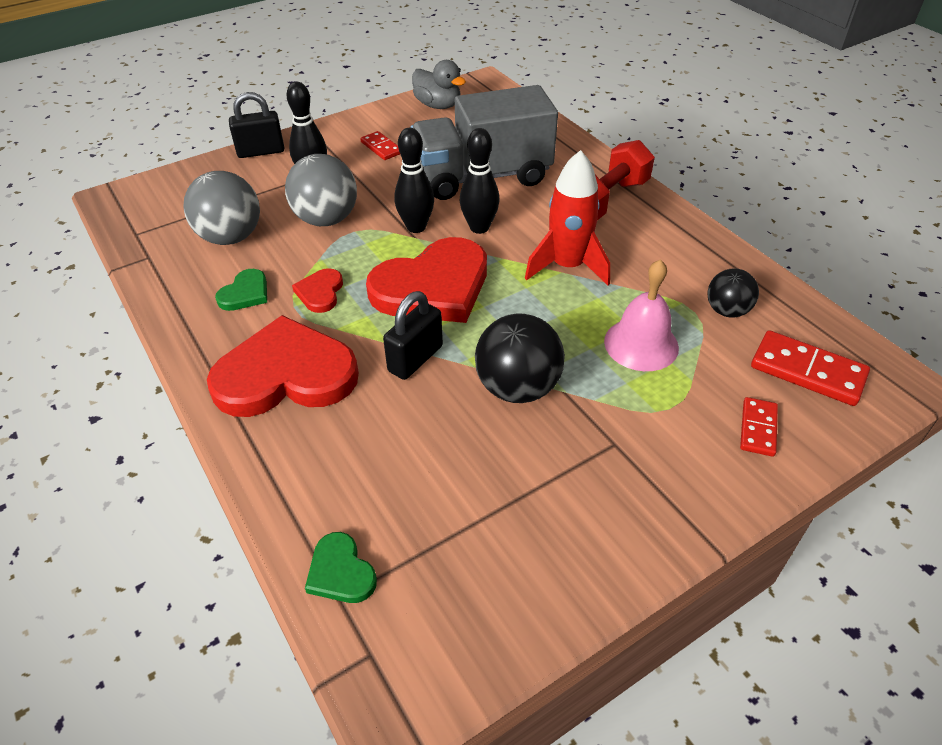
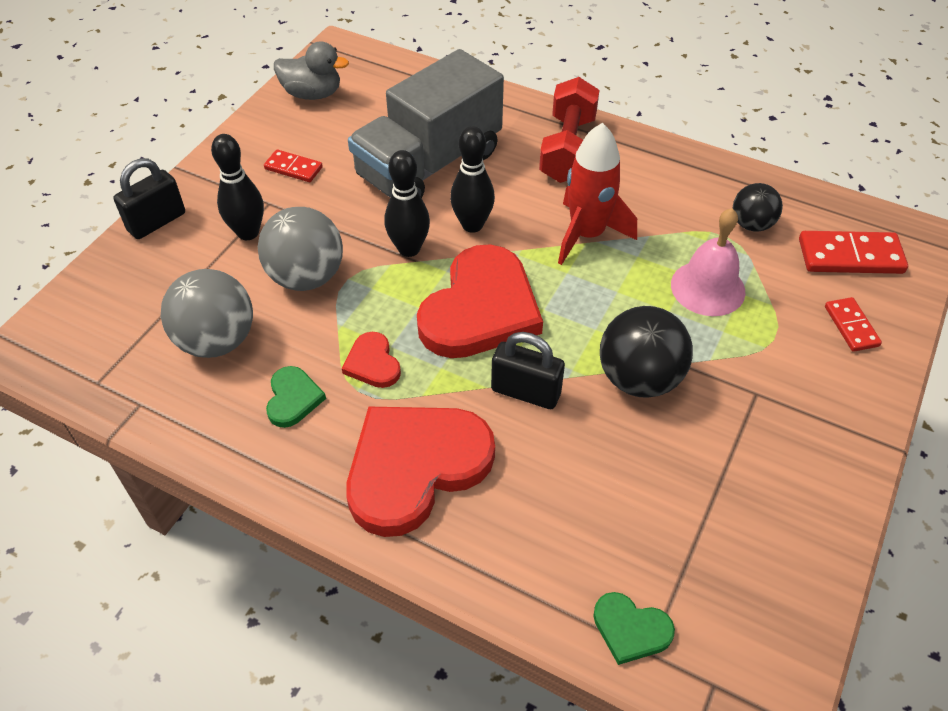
camera: 30 degrees left, 5 degrees up
black padlock [383,291,443,380] -> black padlock turned 75 degrees counterclockwise [491,332,565,409]

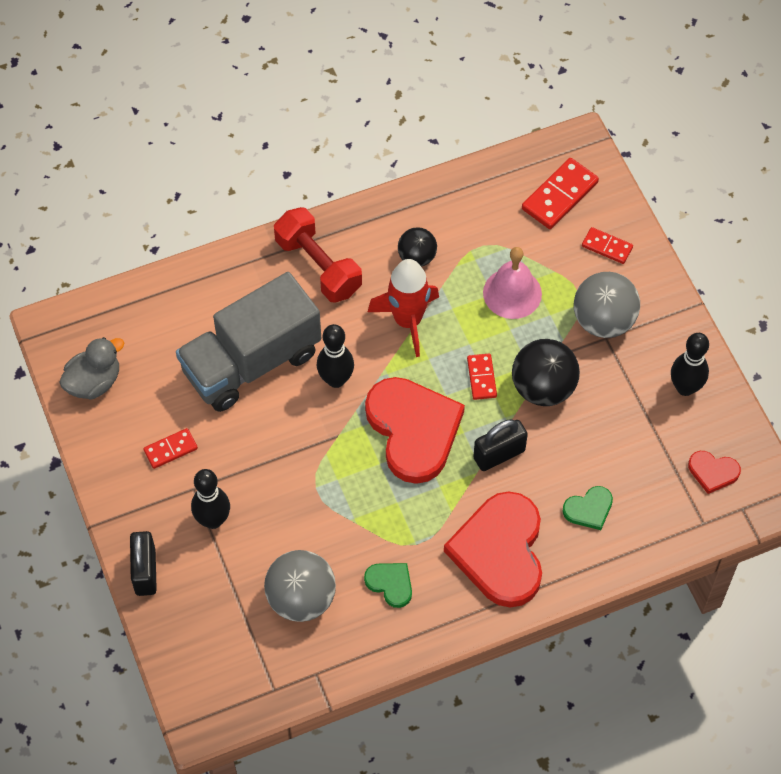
camera: 50 degrees left, 10 degrees up
grey ball [258,207,343,291] -> grey ball moved to [574,272,640,338]
red heart [342,332,401,388] -> red heart moved to [688,451,741,494]
grey truck [348,49,504,198] -> grey truck turned 60 degrees clockwise [176,272,321,412]
black bowling pin [385,150,430,257] -> black bowling pin moved to [671,333,709,396]
green heart [593,592,675,665] -> green heart moved to [562,486,613,530]
black ball [733,183,783,231] -> black ball moved to [398,227,437,267]
none -> red domino [467,354,497,400]

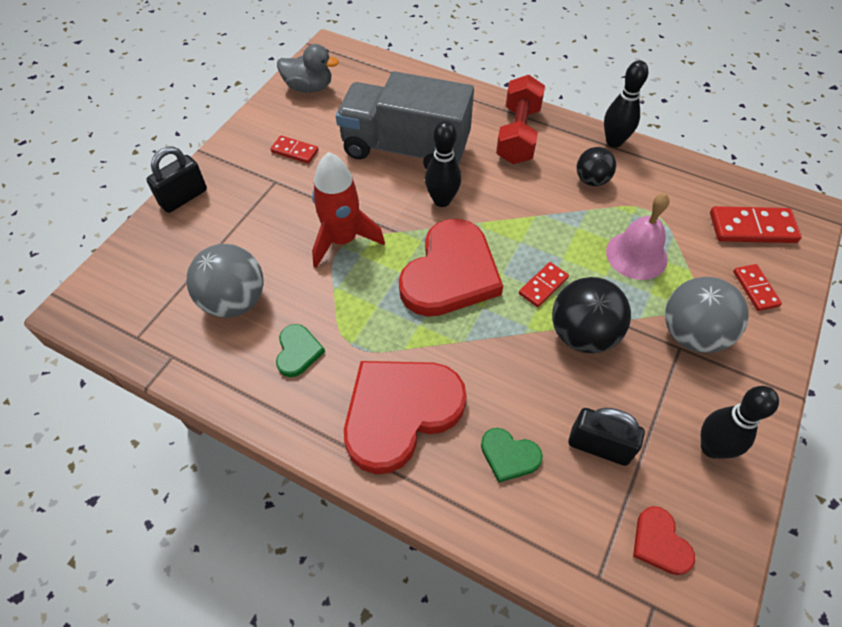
camera: 50 degrees right, 5 degrees down
black bowling pin [191,469,230,529] -> black bowling pin moved to [604,60,648,148]
red rocket [368,259,439,357] -> red rocket moved to [312,152,385,268]
black padlock [473,419,528,471] -> black padlock moved to [568,408,645,466]

